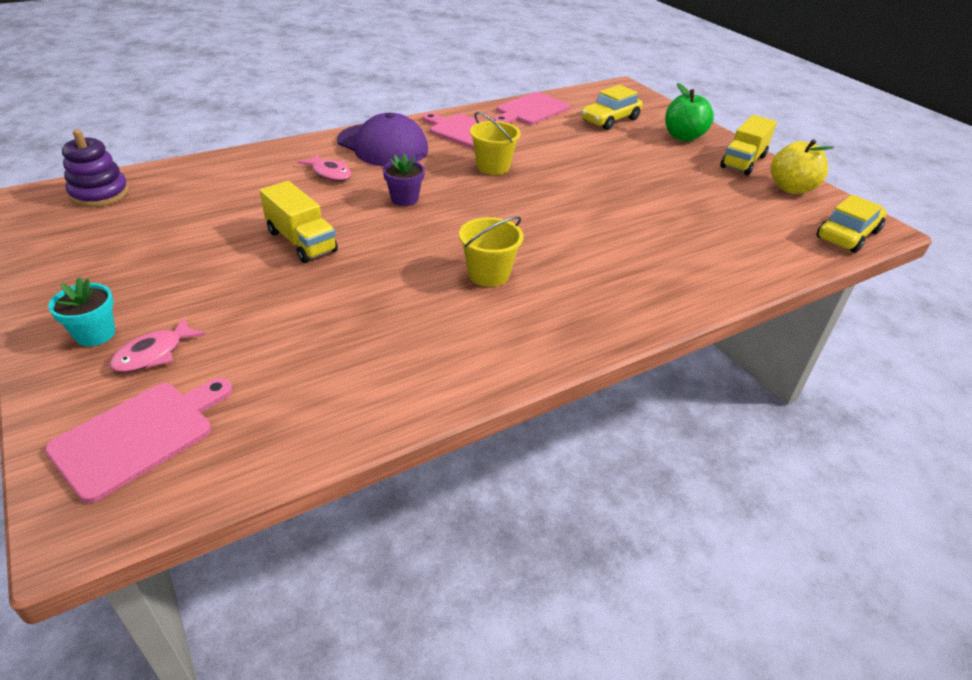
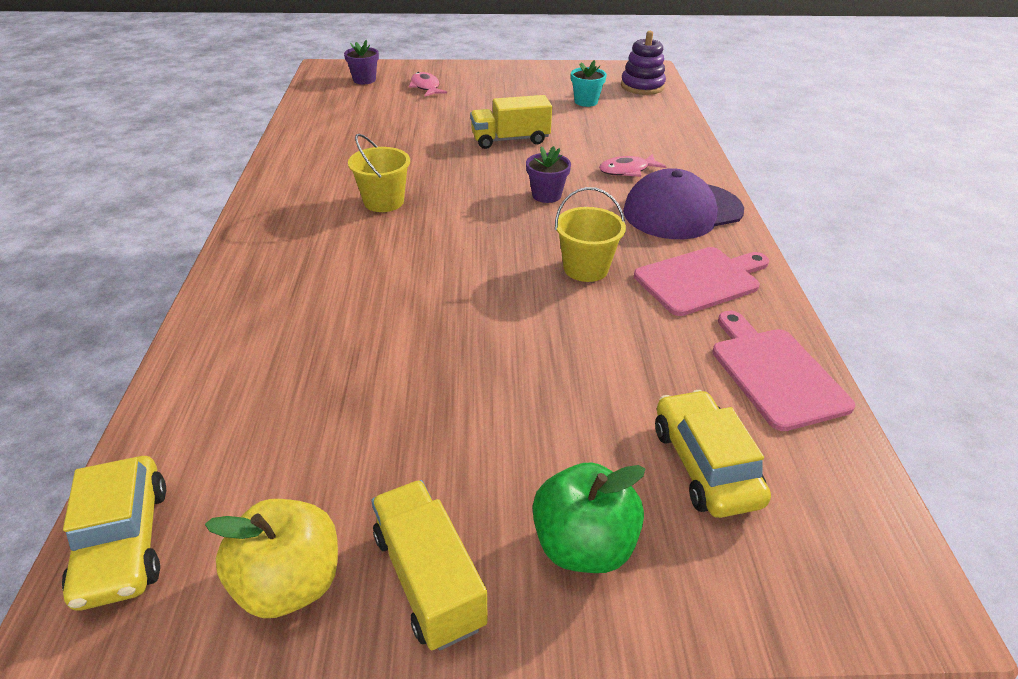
camera: 120 degrees right, 0 degrees up
pink cutting board [45,378,232,503] -> purple flower pot [344,40,379,84]
turquoise flower pot [48,277,115,346] -> turquoise flower pot moved to [571,60,607,107]

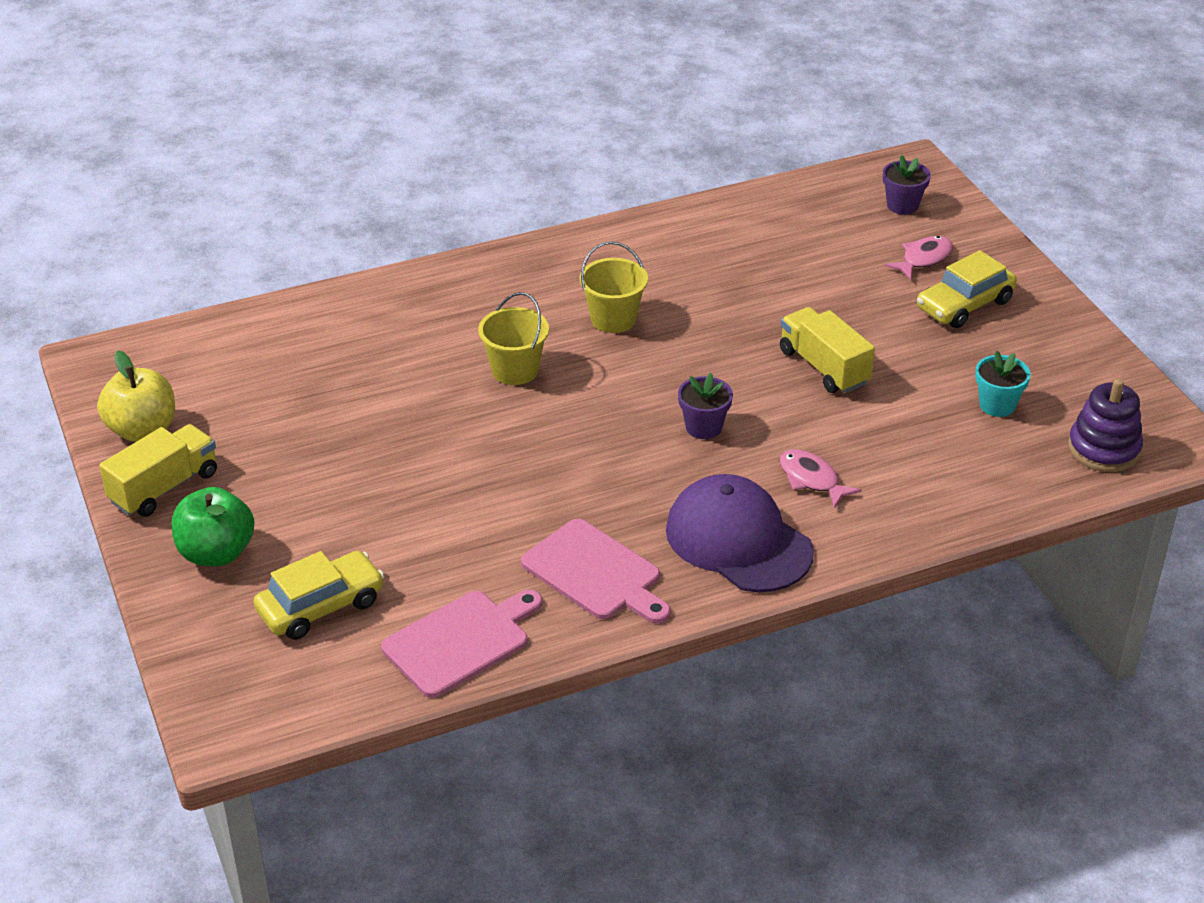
camera: 70 degrees right, 0 degrees up
yellow car [62,456,166,610] -> yellow car moved to [917,250,1017,328]
yellow bucket [555,187,626,282] -> yellow bucket moved to [478,292,549,385]

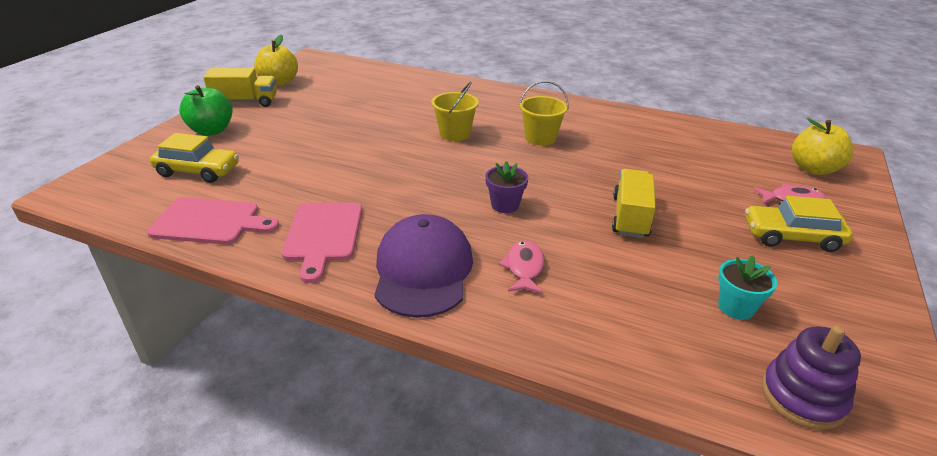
camera: 45 degrees right, 5 degrees down
purple flower pot [883,155,931,215] -> yellow apple [792,118,853,175]

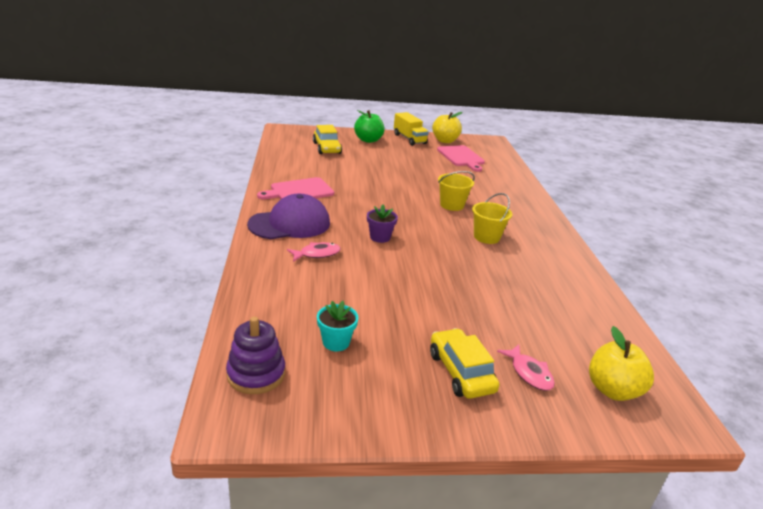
camera: 60 degrees right, 5 degrees down
pink cutting board [147,197,279,245] -> pink cutting board moved to [437,145,485,172]
yellow truck [612,169,656,238] -> none

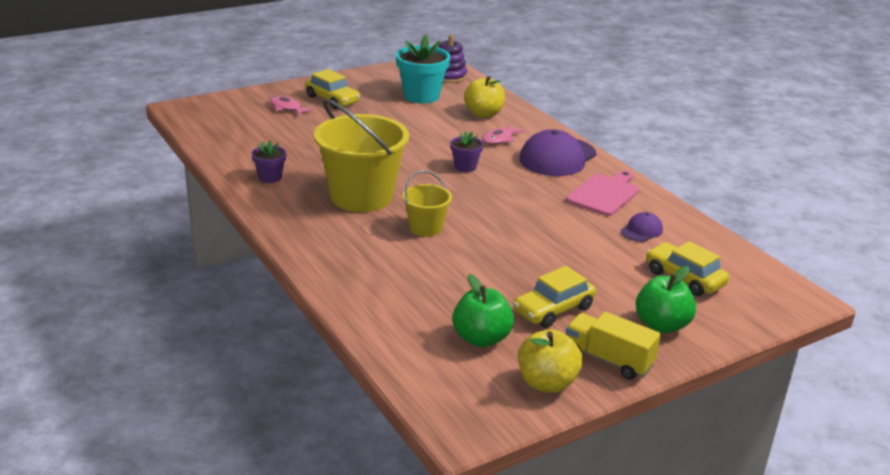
camera: 155 degrees right, 0 degrees up
turquoise flower pot [317,301,358,351] -> turquoise flower pot [396,35,450,103], size x1.88
pink cutting board [437,145,485,172] -> green apple [453,274,514,347]
yellow bucket [472,193,512,244] -> yellow bucket [314,99,409,212], size x1.98
yellow apple [589,326,654,401] -> yellow apple moved to [464,76,505,118]
none -> purple flower pot [252,140,286,183]
none -> yellow car [513,266,596,328]
none -> purple cap [621,212,663,242]

